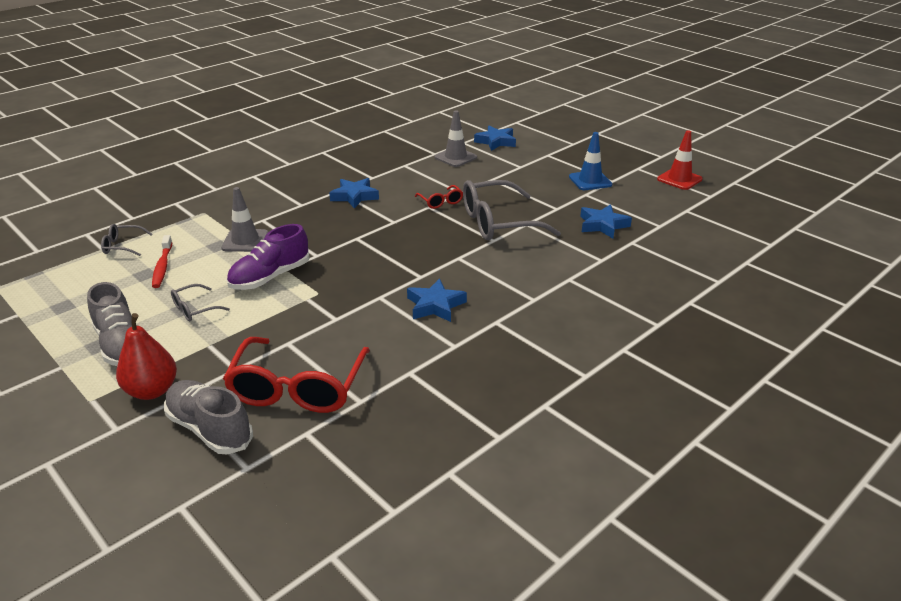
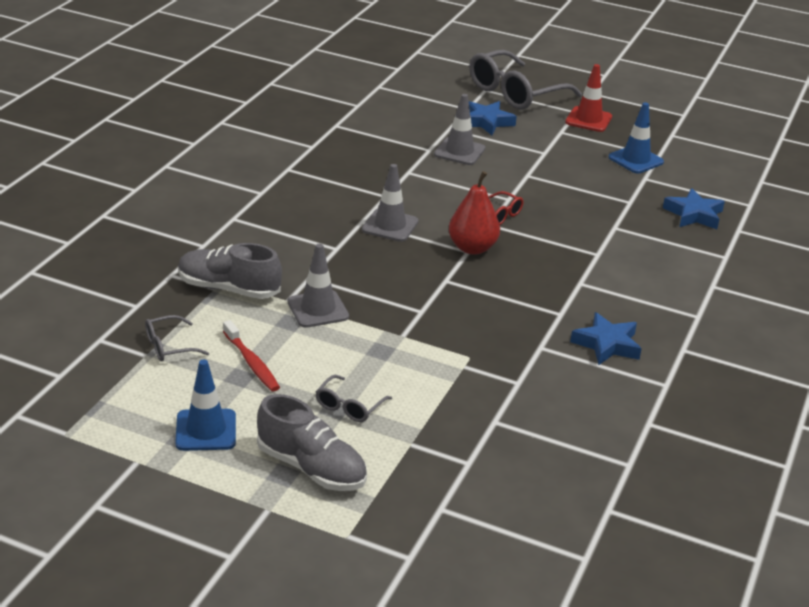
camera: 25 degrees left, 0 degrees up
red pear [116,313,177,400] -> red pear moved to [449,171,500,255]
grey shoe [164,380,253,454] -> grey shoe moved to [178,243,282,299]
red glasses [223,337,370,413] -> none
purple shoe [227,224,310,290] -> none
blue star [329,178,379,209] -> grey traffic cone [362,164,418,242]
grey glasses [463,180,561,241] -> grey glasses moved to [469,50,582,109]
red traffic cone [657,130,703,190] -> red traffic cone moved to [565,64,612,132]
none -> blue traffic cone [175,359,236,451]

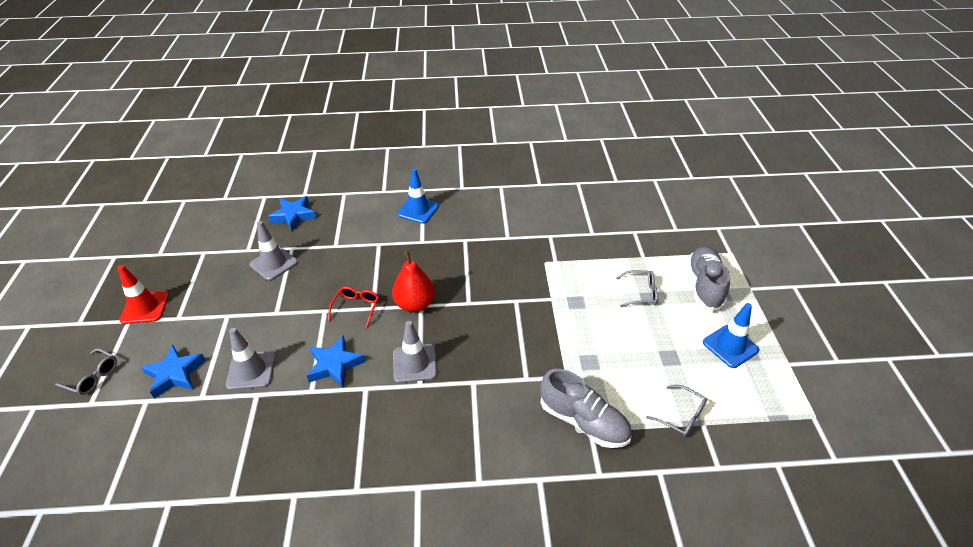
camera: 115 degrees left, 10 degrees up
grey shoe [178,243,282,299] -> grey shoe turned 45 degrees counterclockwise [540,369,632,448]
red toothbrush [223,320,280,391] -> none
grey traffic cone [288,244,349,328] -> grey traffic cone moved to [250,221,298,281]
grey glasses [469,50,582,109] -> grey glasses [55,348,117,395], size x0.46
blue star [570,312,642,365] -> blue star moved to [307,335,365,388]
blue traffic cone [608,102,664,174] -> blue traffic cone moved to [397,169,439,224]

